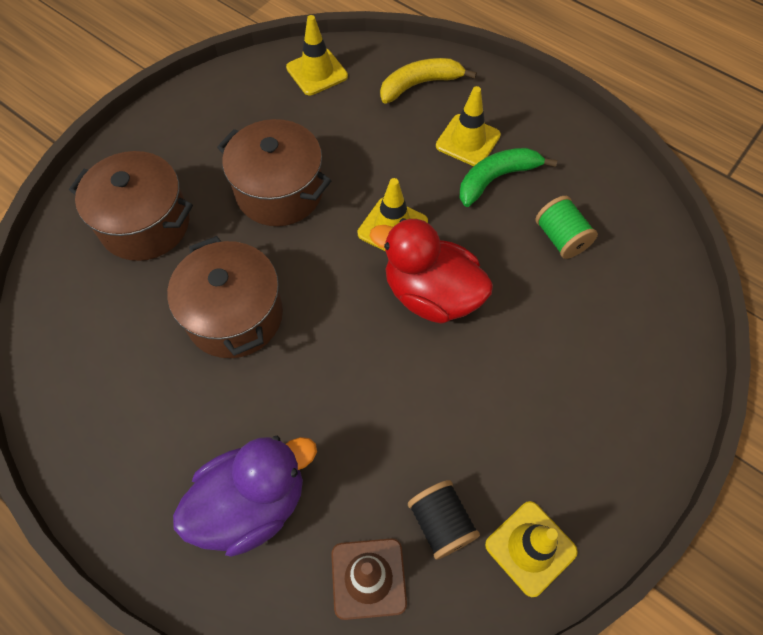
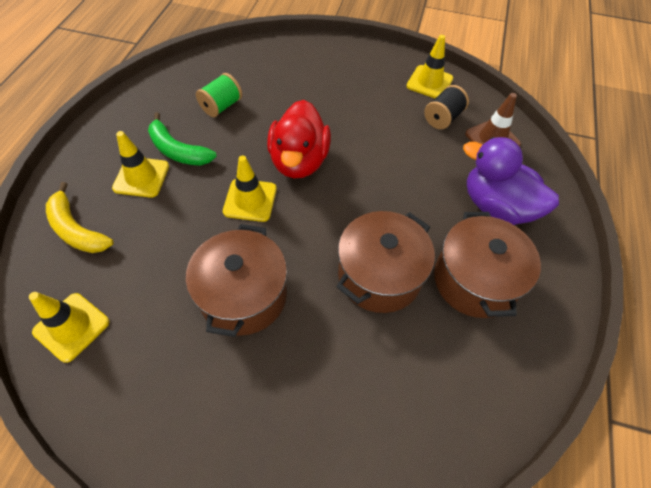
camera: 115 degrees left, 5 degrees down
brown pot [69,151,193,261] -> brown pot moved to [434,212,541,318]

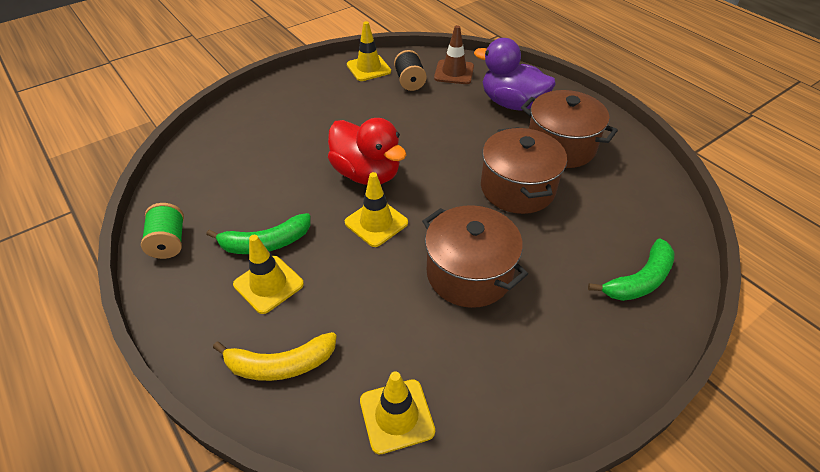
camera: 50 degrees left, 10 degrees down
green spool [196,73,242,117] -> green spool moved to [141,203,184,259]
purple duck [463,137,559,225] -> purple duck turned 45 degrees clockwise [474,38,556,111]
none -> green banana [588,238,675,301]

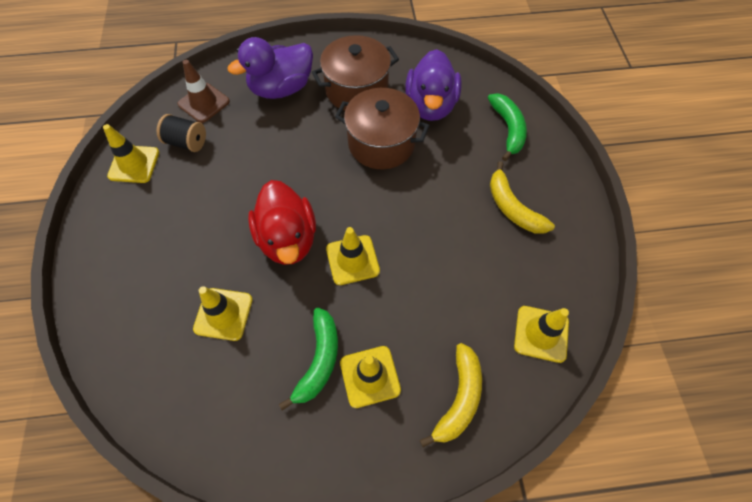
camera: 60 degrees left, 15 degrees up
green spool [141,203,184,259] -> none
red duck [328,118,406,185] -> red duck turned 90 degrees clockwise [248,180,316,265]
brown pot [422,205,528,308] -> none
none -> yellow traffic cone [193,286,253,341]
none -> purple duck [405,49,462,121]
none -> yellow banana [490,161,555,234]

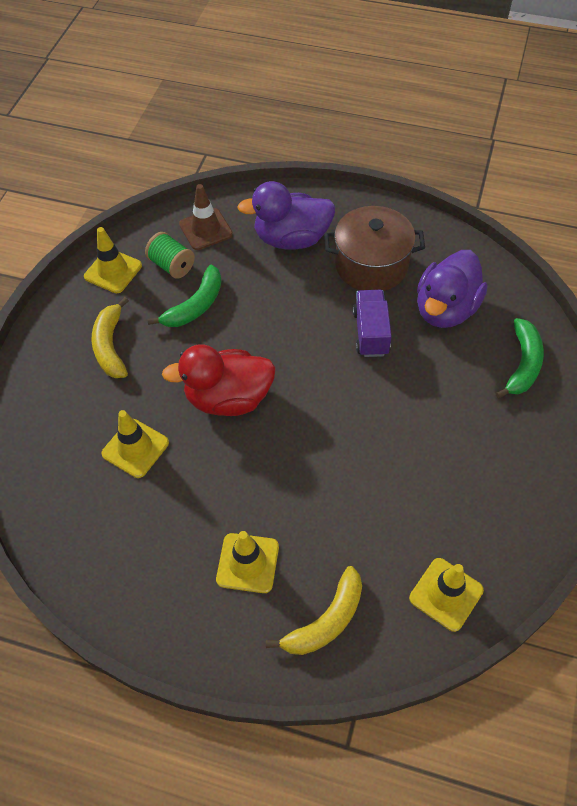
camera: 25 degrees right, 5 degrees down
black spool [157,114,206,152] -> green spool [145,232,195,279]
red duck [248,180,316,265] -> red duck turned 75 degrees clockwise [162,344,276,416]
green banana [279,308,338,410] -> green banana moved to [147,265,221,327]
yellow traffic cone [326,227,380,285] -> none
brown pot [335,88,430,169] -> purple truck [353,290,392,357]
yellow banana [490,161,555,234] -> yellow banana moved to [92,297,129,378]

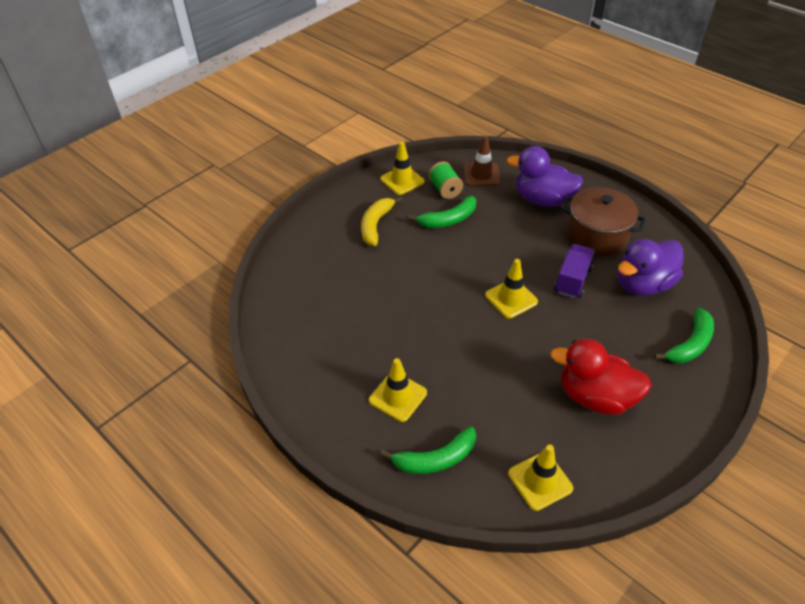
camera: 25 degrees right, 10 degrees down
yellow traffic cone [101,410,169,478] -> yellow traffic cone moved to [485,259,538,319]
red duck [162,344,276,416] -> red duck moved to [550,339,652,415]
yellow banana [266,566,362,655] -> green banana [380,426,476,474]

